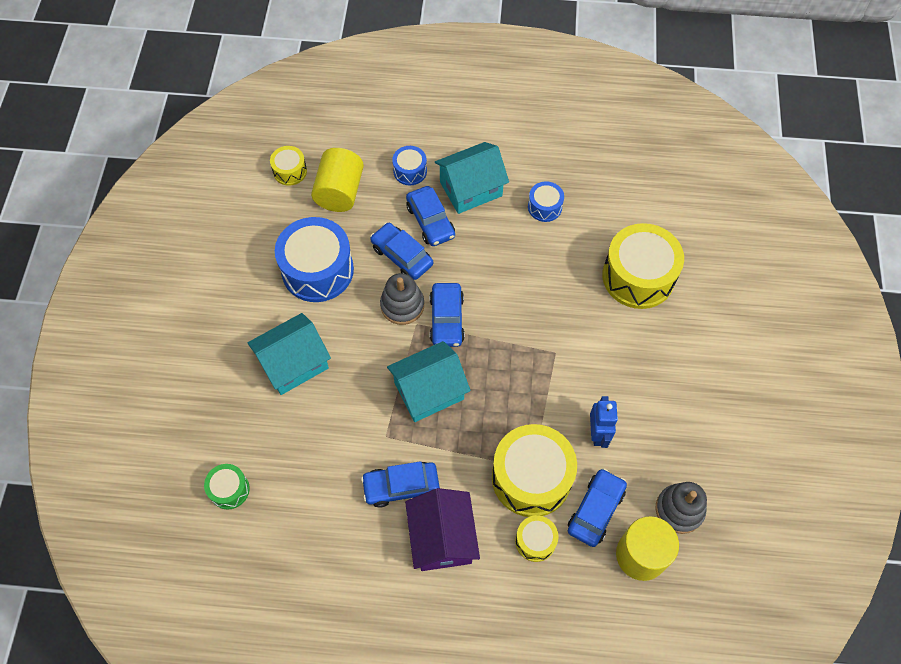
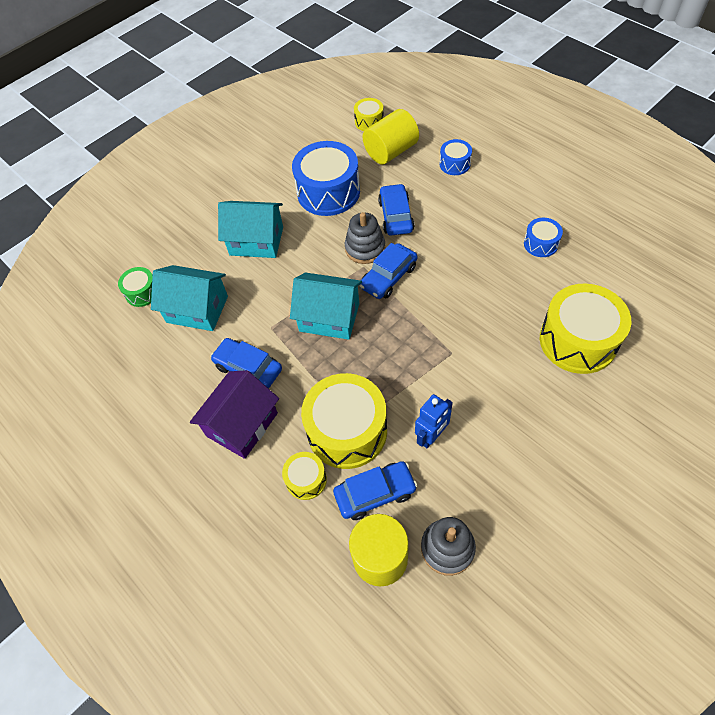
camera: 45 degrees right, 5 degrees down
blue car [406,186,455,246] -> none
turquoise house [435,142,509,214] -> turquoise house moved to [151,265,228,331]

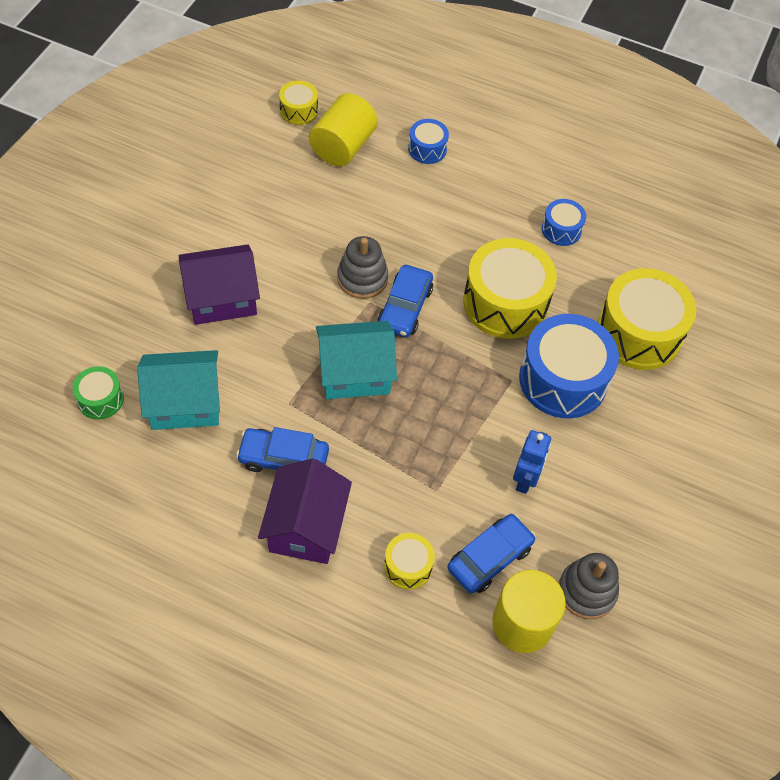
camera: 30 degrees left, 0 degrees up
turquoise house [218,201,283,258] -> purple house [179,244,260,325]
blue drum [292,141,360,216] -> blue drum moved to [519,314,619,418]
yellow drum [301,373,387,469] -> yellow drum moved to [463,238,557,339]
blue car [378,184,415,236] -> none

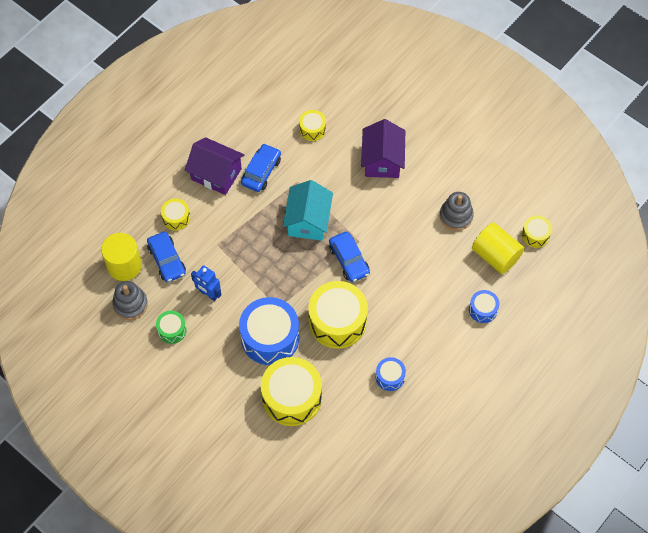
camera: 110 degrees right, 5 degrees up
green drum [73,366,124,419] -> green drum moved to [156,310,187,344]
turquoise house [137,350,220,430] -> yellow drum [299,110,326,141]
grey stacking toy [337,236,388,299] -> grey stacking toy moved to [440,192,474,231]
blue car [378,265,433,337] -> blue car turned 150 degrees counterclockwise [329,231,370,282]

